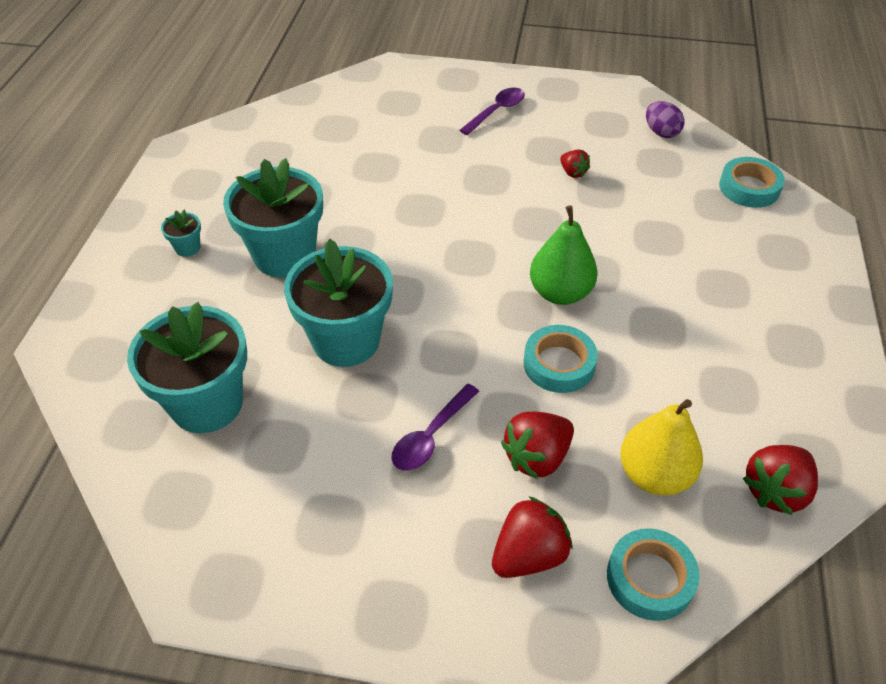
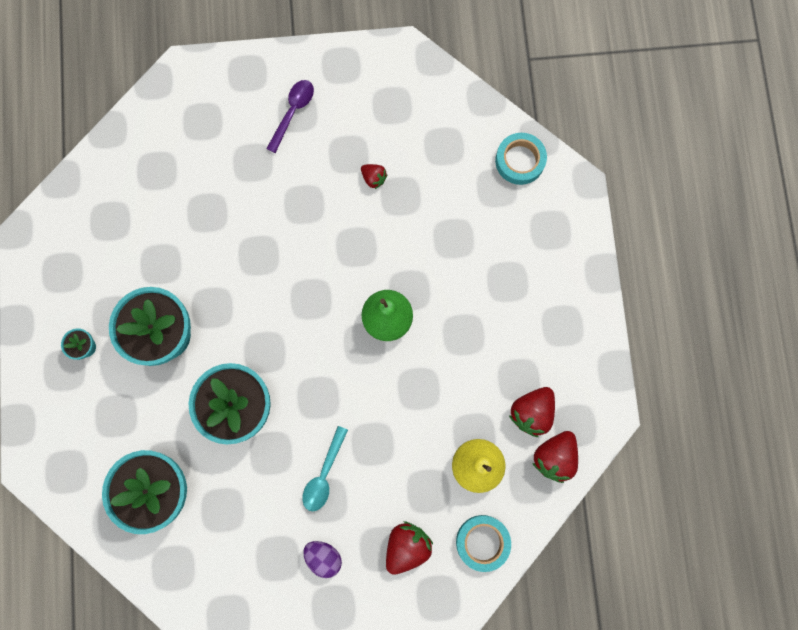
camera: 15 degrees left, 30 degrees up
purple spoon [391,384,479,471] -> turquoise spoon [302,426,348,511]
red strawberry [501,412,574,479] -> red strawberry moved to [509,387,555,437]
turquoise tape [524,325,598,393] -> none
purple egg [646,101,685,138] -> purple egg moved to [303,541,342,578]

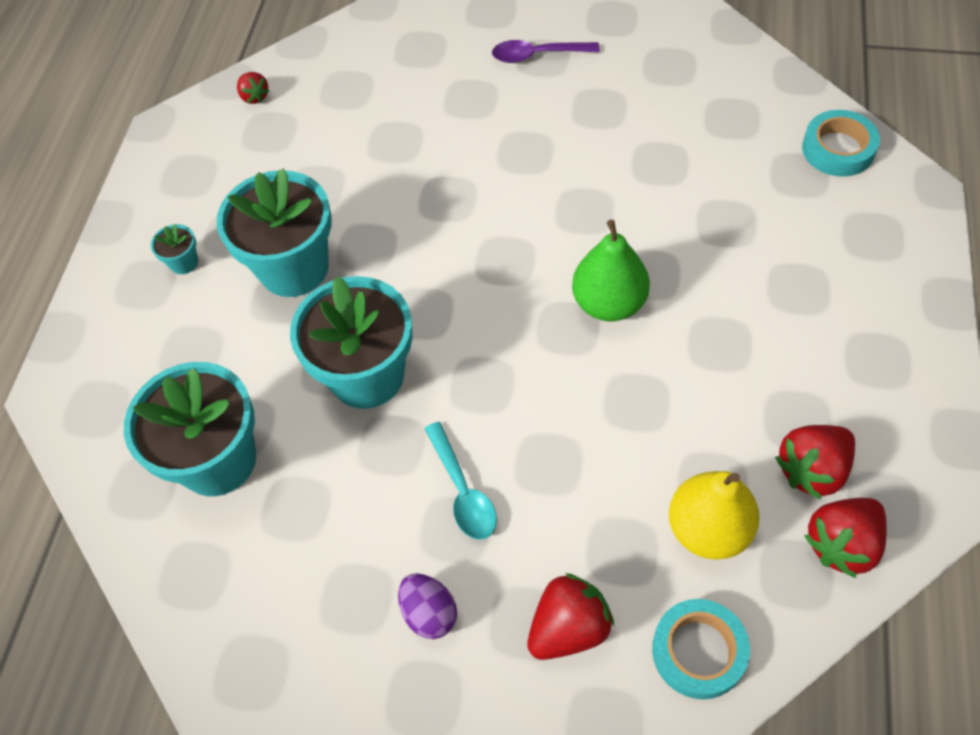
camera: 20 degrees right, 20 degrees down
purple spoon [266,80,314,153] -> purple spoon turned 135 degrees counterclockwise [492,40,600,63]
turquoise spoon [302,426,348,511] -> turquoise spoon turned 60 degrees counterclockwise [424,422,497,540]
red strawberry [361,164,387,189] -> red strawberry moved to [237,72,269,104]

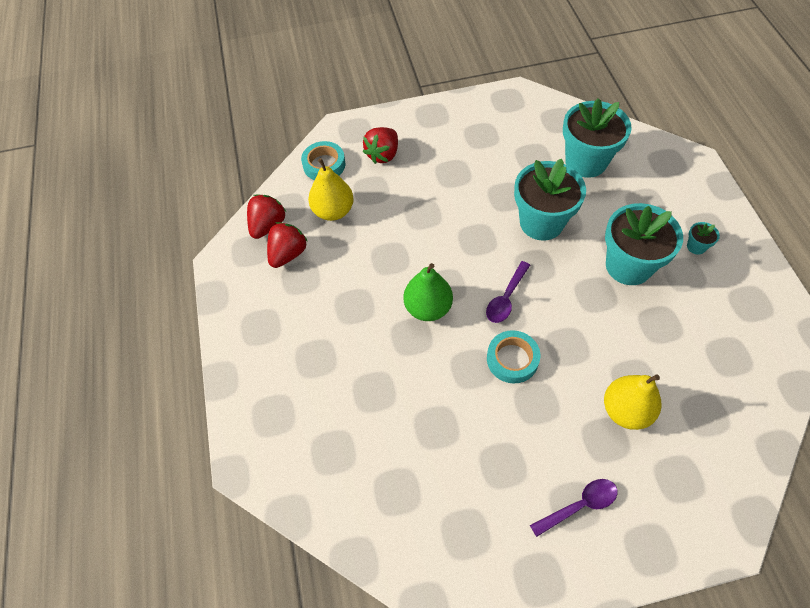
camera: 155 degrees right, 0 degrees up
red strawberry [237,72,269,104] -> none
purple egg [398,573,457,639] -> none
turquoise spoon [424,422,497,540] -> none
turquoise tape [802,110,880,177] -> turquoise tape moved to [487,330,540,383]
none -> purple spoon [486,261,530,323]
none -> yellow pear [604,375,661,430]

